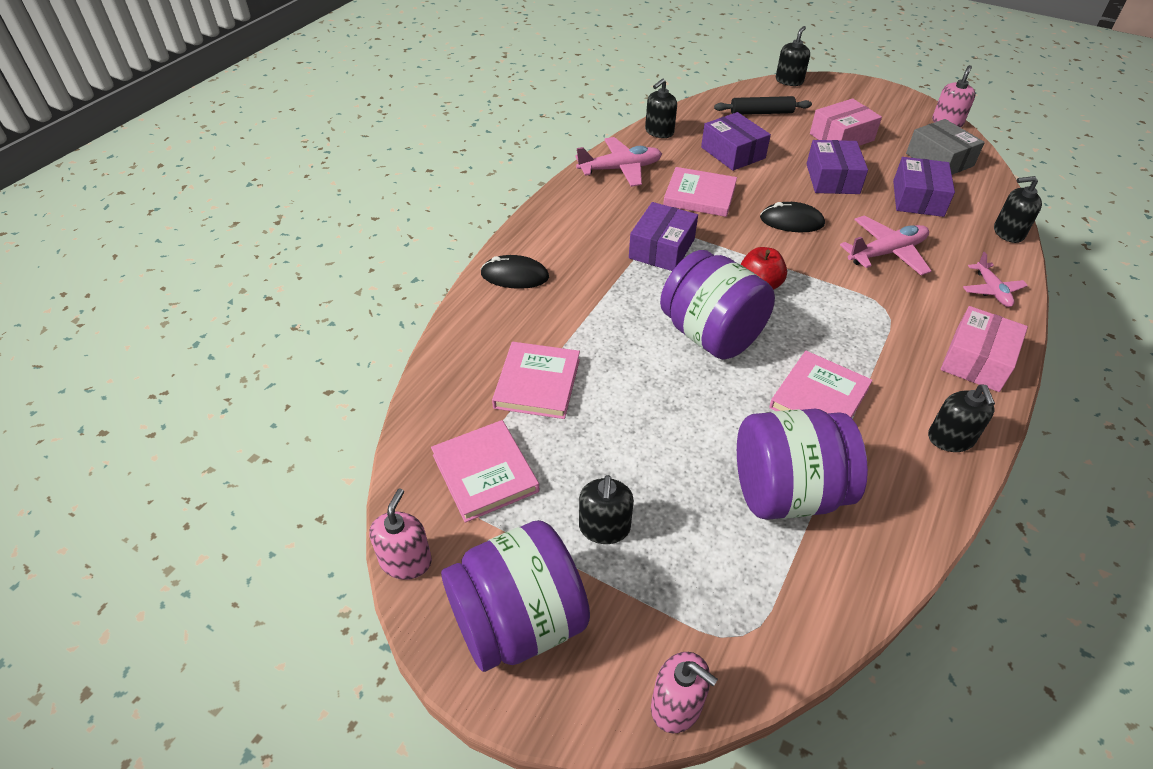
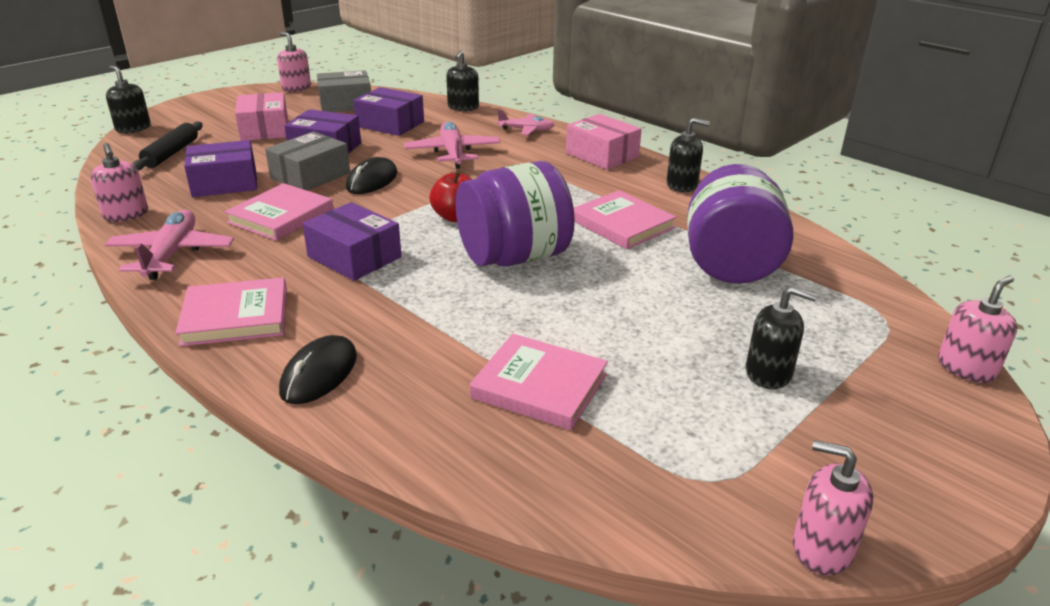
camera: 75 degrees left, 15 degrees down
pink book [431,420,539,523] -> pink book moved to [175,277,287,346]
purple jar [441,520,590,672] -> none
black soap dispenser [645,79,677,138] -> pink soap dispenser [90,143,148,222]
none -> grey box [265,131,350,191]

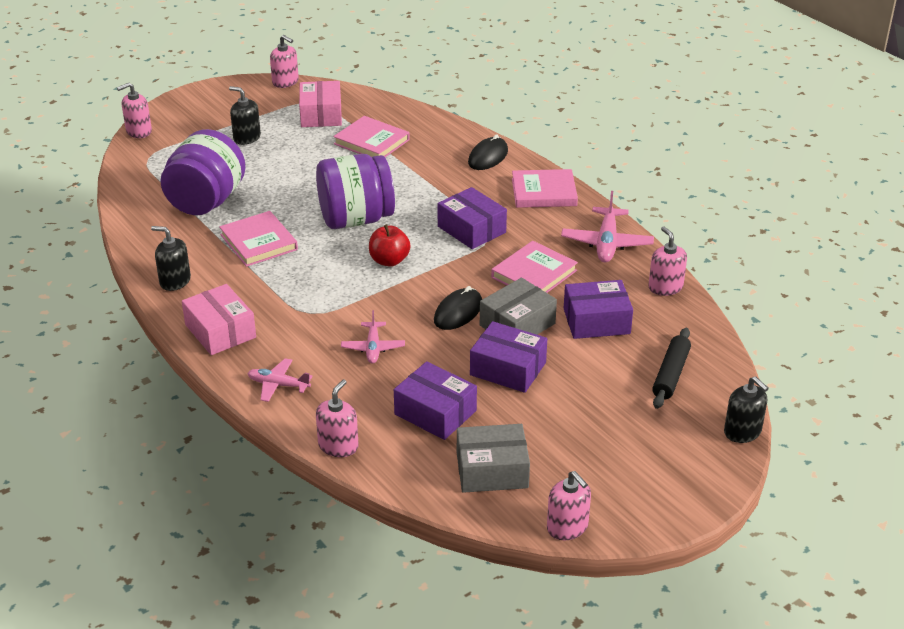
camera: 170 degrees left, 5 degrees up
pink box [235,92,288,141] -> pink box moved to [299,81,342,127]
pink plane [404,121,501,169] -> pink plane [341,310,405,364], size x0.63
black soap dispenser [446,50,479,111] -> pink soap dispenser [316,379,359,457]

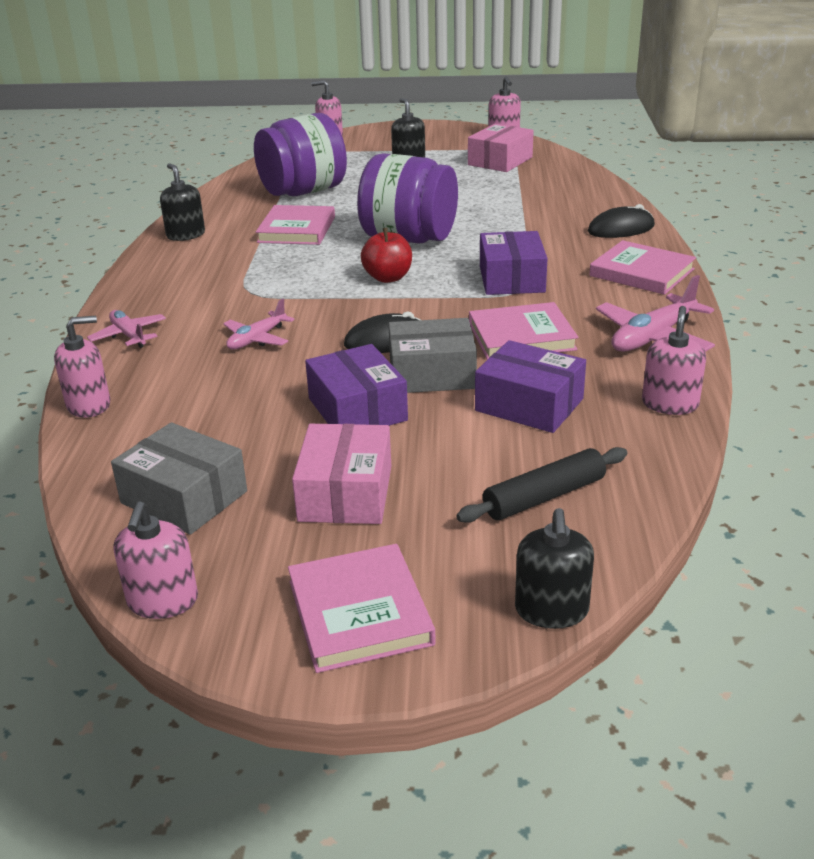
camera: 40 degrees right, 5 degrees down
pink box [182,284,256,355] -> pink box moved to [292,424,391,524]
pink book [333,116,410,157] -> pink book moved to [288,544,436,673]
purple box [394,361,477,440] -> none

